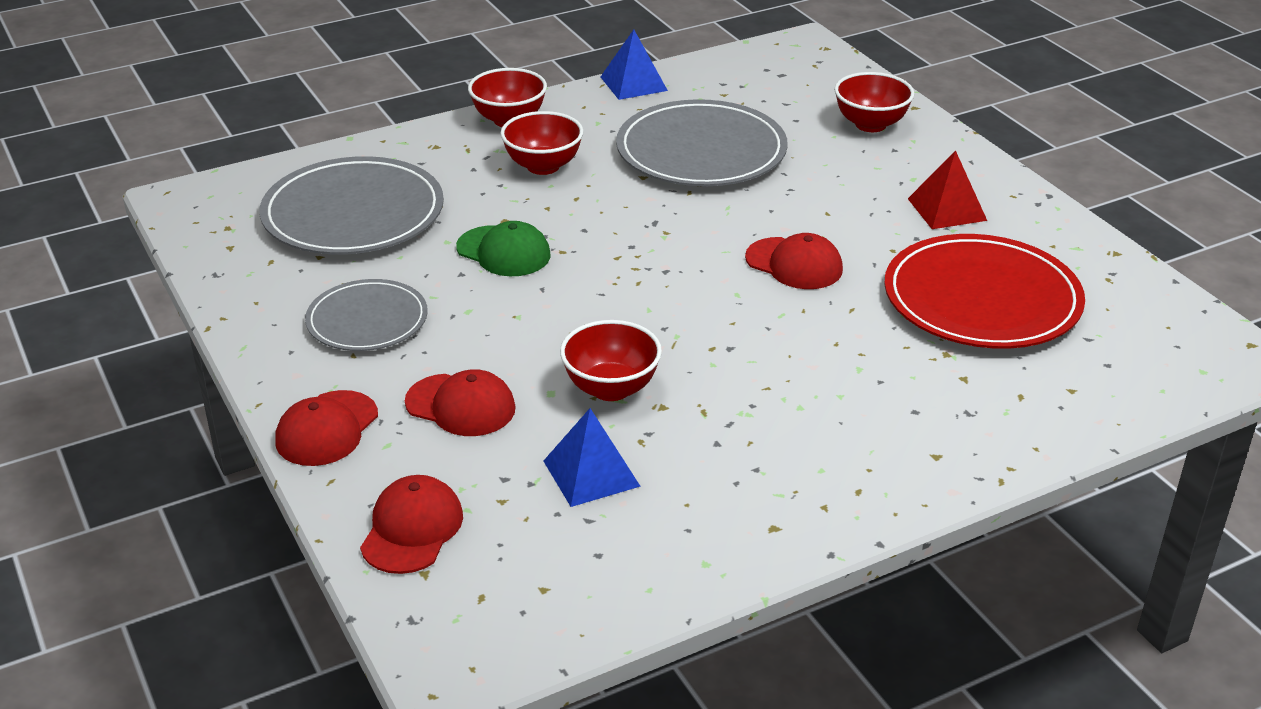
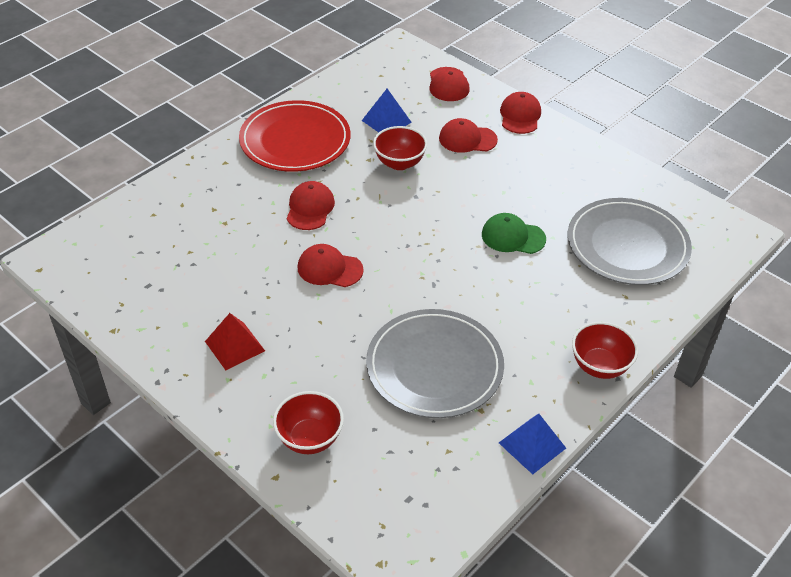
camera: 160 degrees right, 10 degrees up
grey plate [305,279,428,351] -> none
red bowl [500,111,584,175] -> none
red plate [884,234,1085,349] -> red plate moved to [239,100,351,172]
none -> red cap [287,181,335,230]

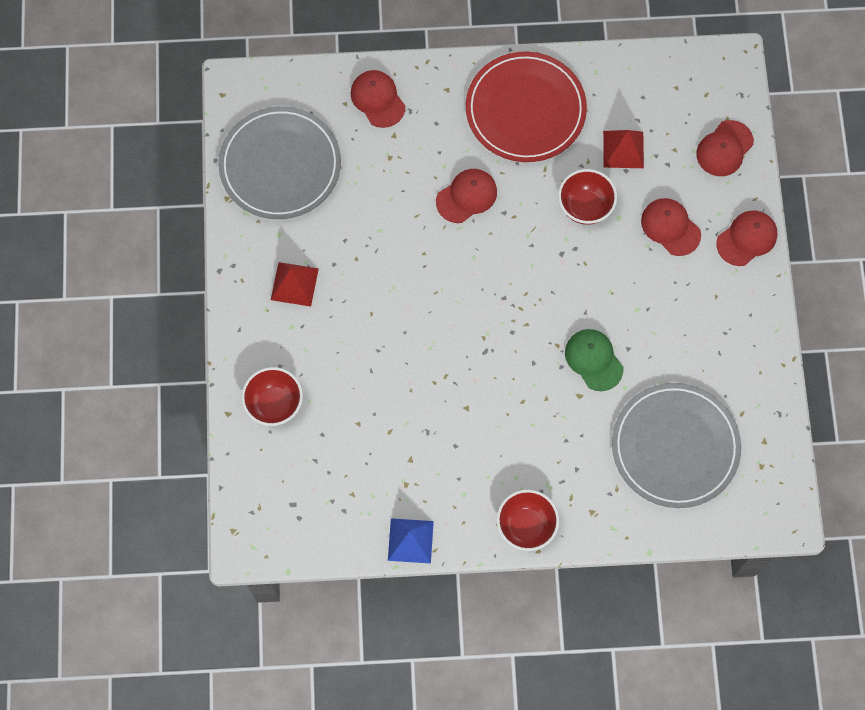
camera: 45 degrees right, 25 degrees up
red cap [298,244,364,287] -> red cap moved to [351,70,405,128]
blue pyramid [362,89,412,133] -> red pyramid [603,130,644,168]
grey plate [366,309,504,418] -> grey plate moved to [218,106,341,219]

